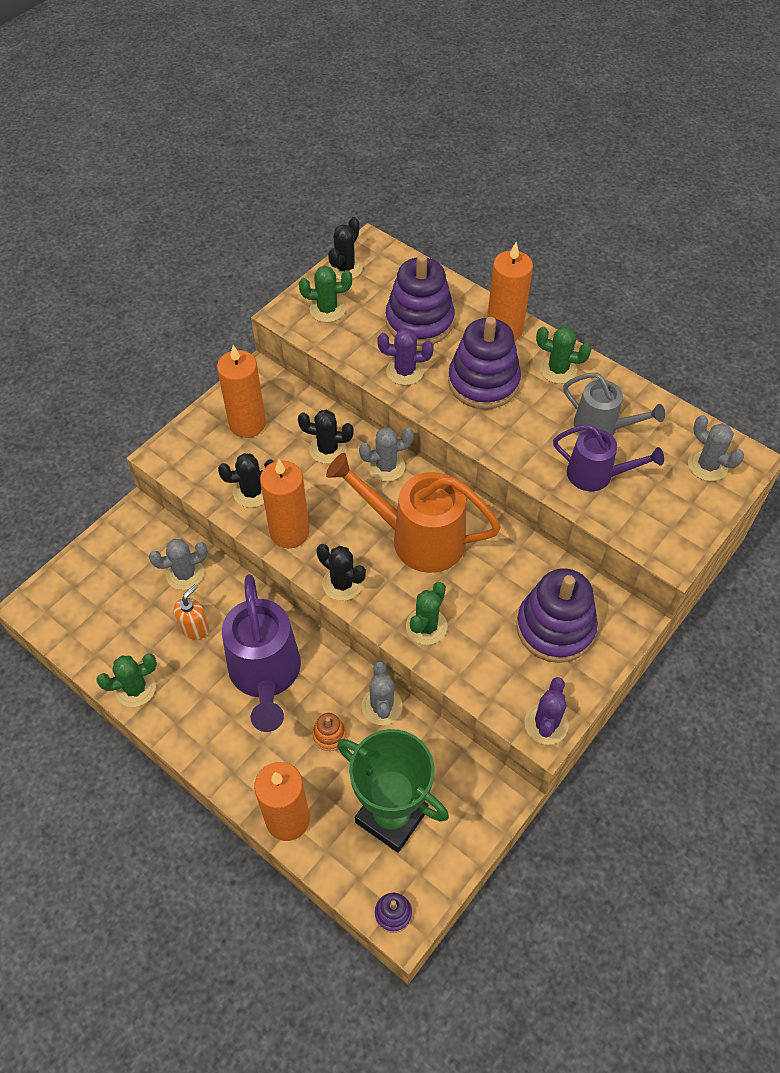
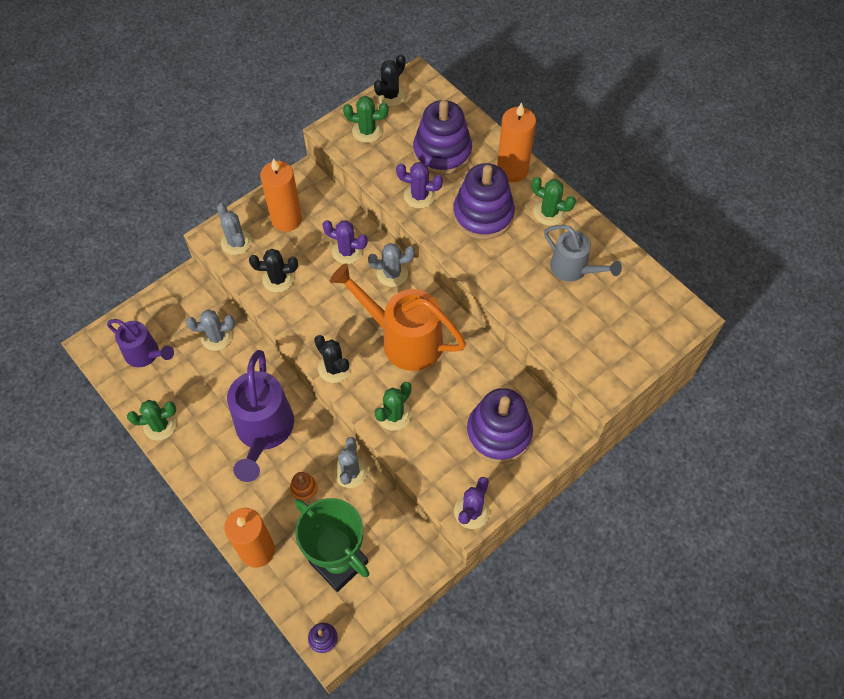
camera: 10 degrees right, 5 degrees up
orange soap dispenser [174,584,209,640] -> none
orange candle [260,459,309,548] -> none
black cactus [298,409,354,464] -> purple cactus [322,220,368,264]
purple watering can [553,424,664,491] -> purple watering can moved to [107,319,174,367]
grey cactus [688,415,744,481] -> grey cactus moved to [217,203,252,255]

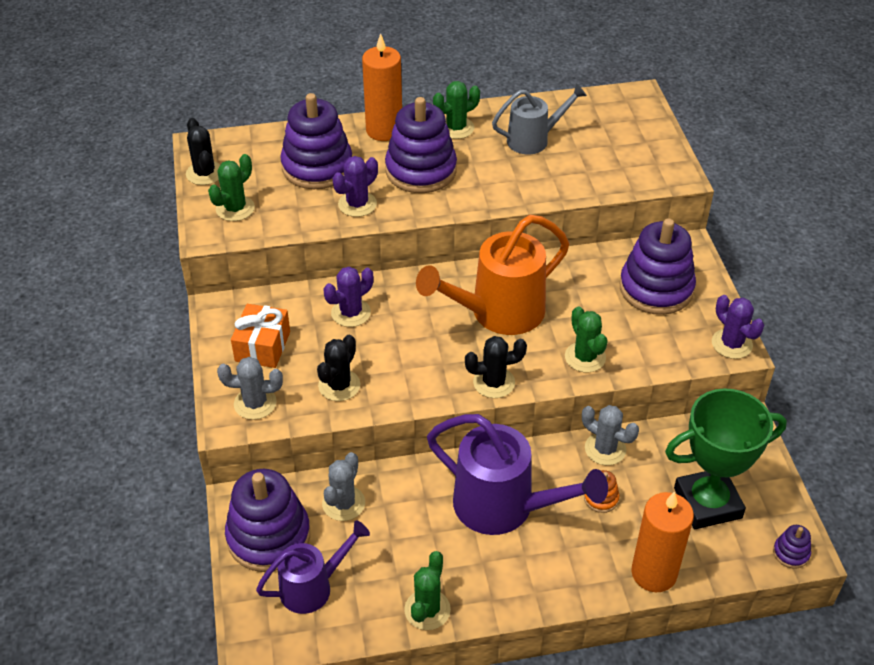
camera: 60 degrees left, 15 degrees down
orange candle [260,158,302,232] -> orange gift [231,304,290,368]
grey cactus [368,243,415,287] -> none
none -> purple stacking toy [225,469,310,572]

